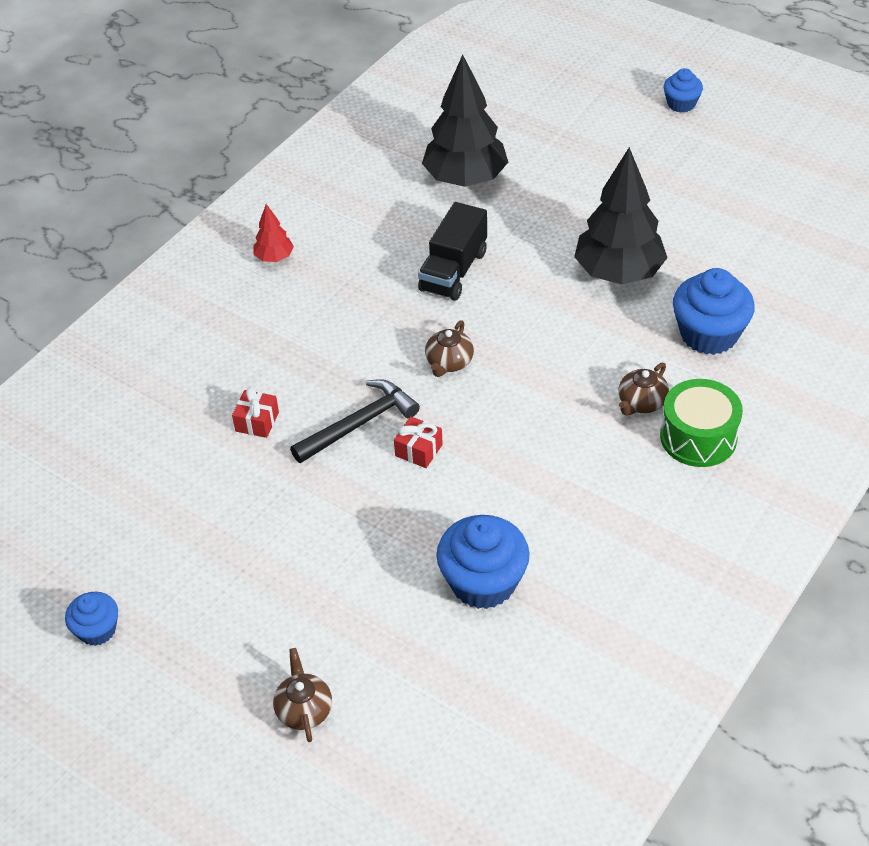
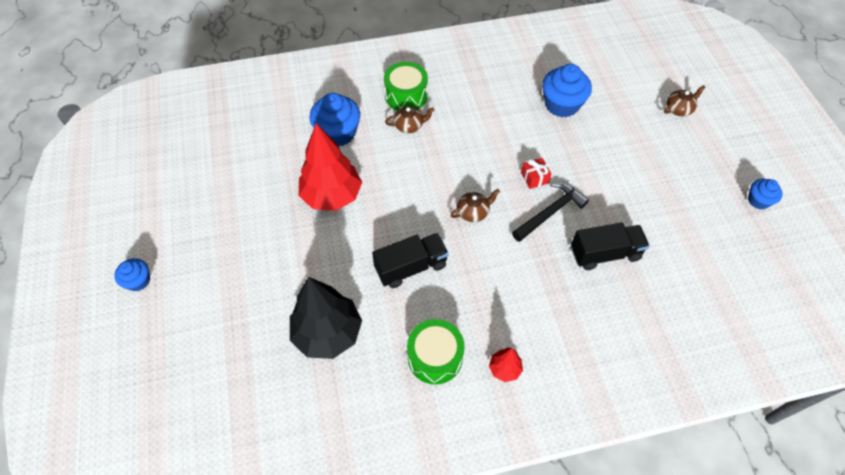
camera: 140 degrees left, 10 degrees up
red gift [232,387,279,438] -> black truck [571,222,650,270]
brown teapot [273,648,332,742] -> brown teapot turned 150 degrees counterclockwise [664,85,706,116]
black hammer [290,379,420,463] -> black hammer turned 135 degrees clockwise [512,182,589,242]
black tree [574,147,667,284] -> red tree [299,123,362,211]
none -> green drum [407,319,465,385]

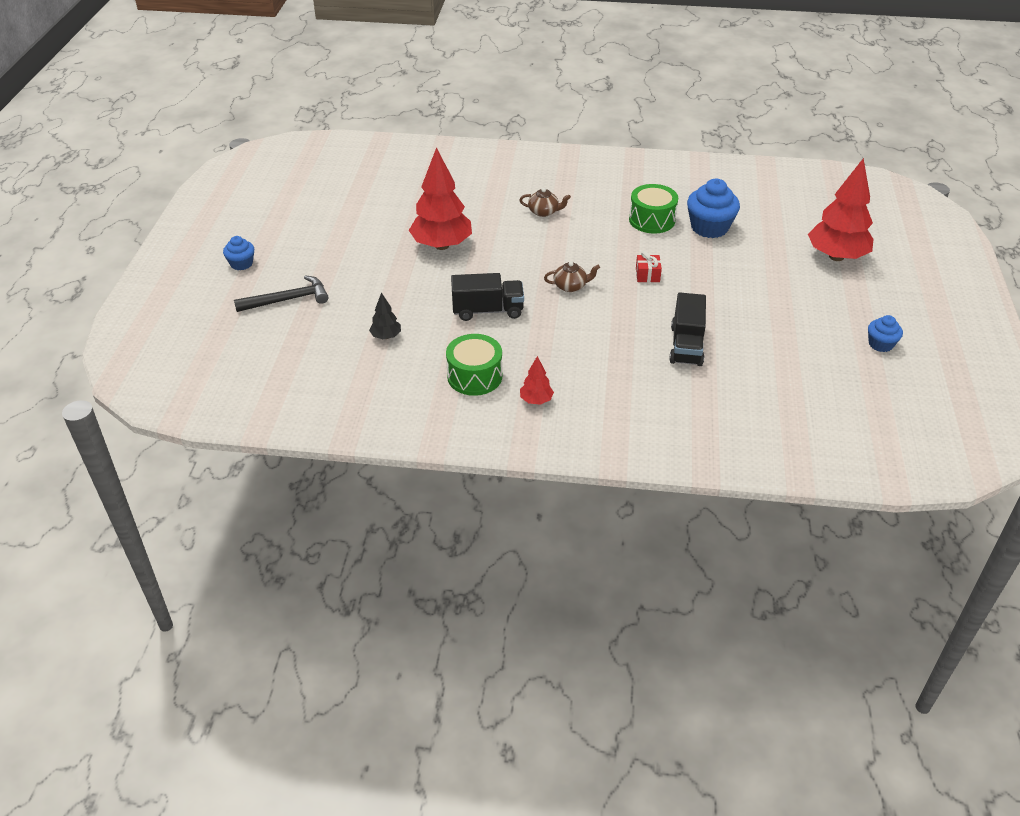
camera: 20 degrees right, 15 degrees down
black tree [290,277,362,359] -> black tree [369,292,401,339], size x0.46
blue cupcake [309,93,360,147] -> none
green drum [384,62,428,111] -> green drum moved to [629,184,678,233]
black hammer [512,182,589,242] -> black hammer moved to [234,276,329,312]
black truck [571,222,650,270] -> black truck turned 90 degrees clockwise [669,293,706,366]
brown teapot [664,85,706,116] -> red tree [808,158,873,261]

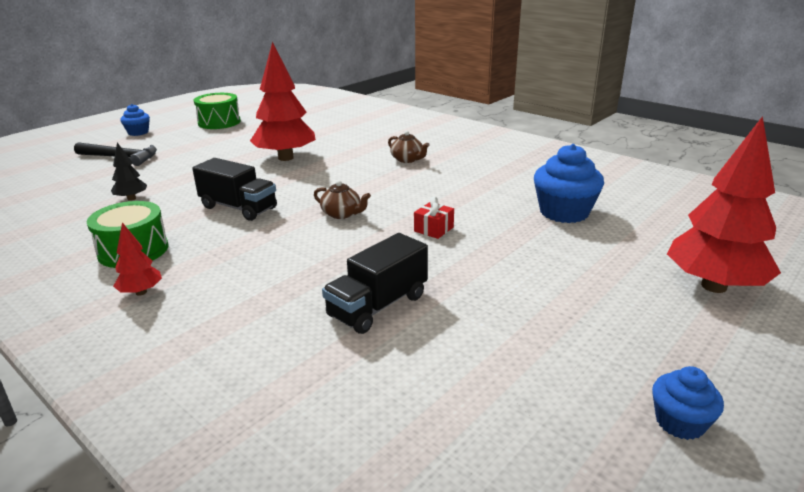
camera: 35 degrees right, 15 degrees down
green drum [629,184,678,233] -> green drum moved to [194,93,241,129]

